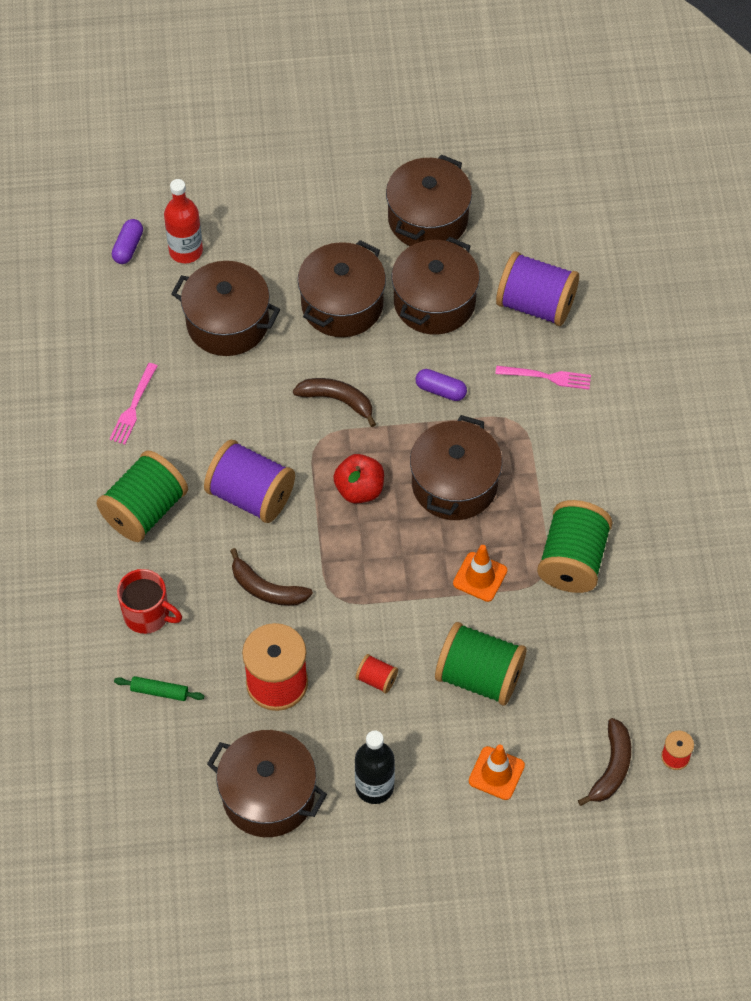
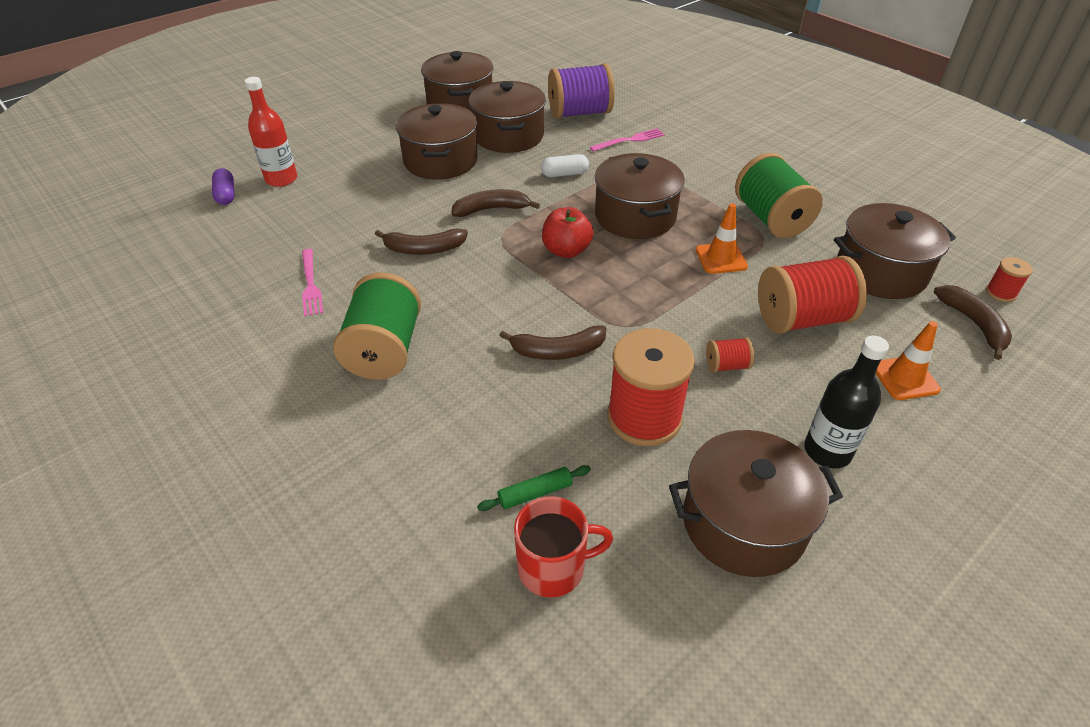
camera: 35 degrees left, 15 degrees down
red mug [117,569,182,634] -> red mug moved to [514,496,613,598]
brown pot [171,261,280,356] -> brown pot moved to [834,203,956,299]
purple spool [204,440,295,523] -> none
purple capsule [415,369,467,401] -> white capsule [541,154,589,177]
green spool [435,622,526,705] -> red spool [758,256,867,334]
none -> brown banana [375,229,468,255]

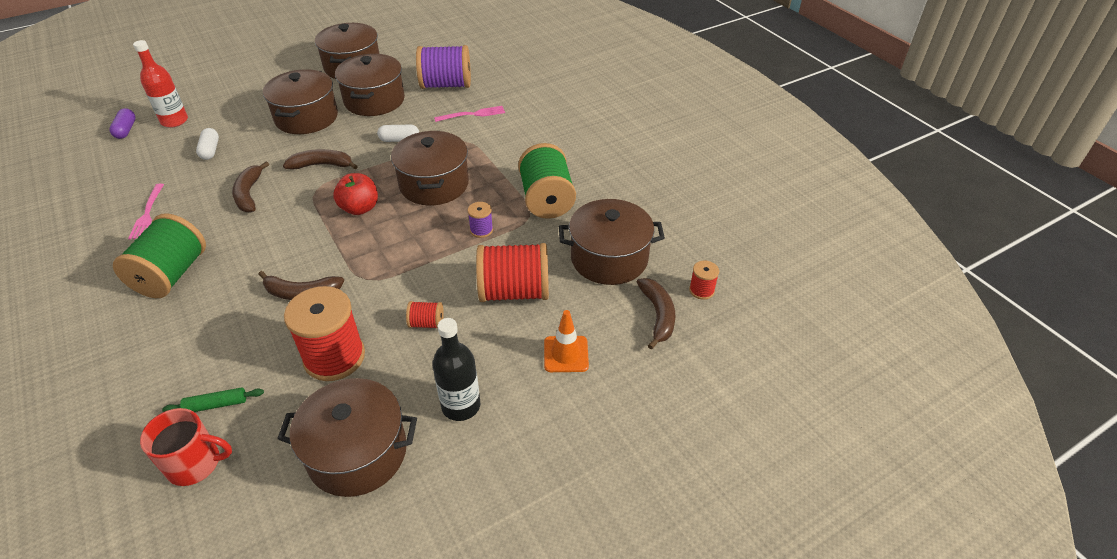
camera: 10 degrees right, 0 degrees up
brown banana [375,229,468,255] -> brown banana turned 75 degrees clockwise [232,161,269,213]
orange traffic cone [696,203,748,274] -> purple spool [468,202,493,238]
none -> white capsule [196,128,219,160]

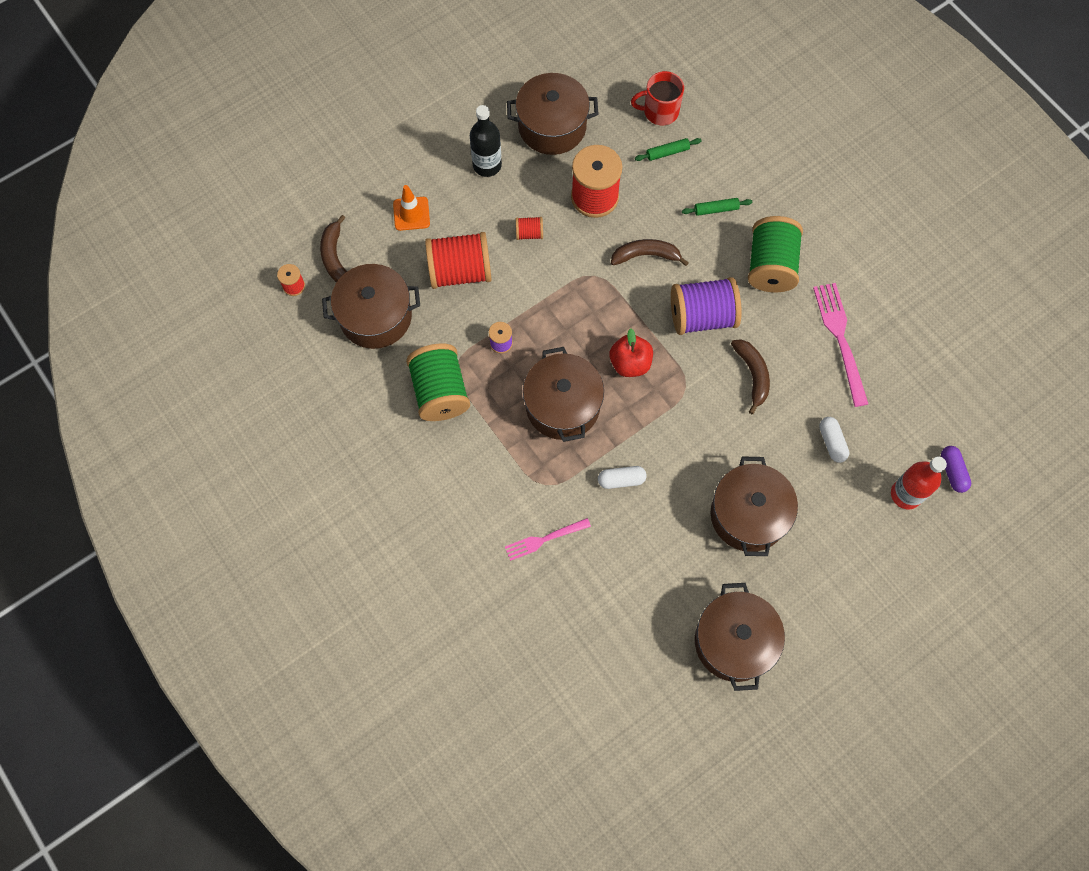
camera: 175 degrees right, 25 degrees up
pink fork [128,183,164,239] -> pink fork [813,283,868,407], size x1.61
brown banana [283,149,358,170] -> none
brown pot [335,54,405,116] -> none
purple spool [416,45,471,89] -> purple spool moved to [671,277,742,335]
none -> green rolling pin [682,198,752,216]

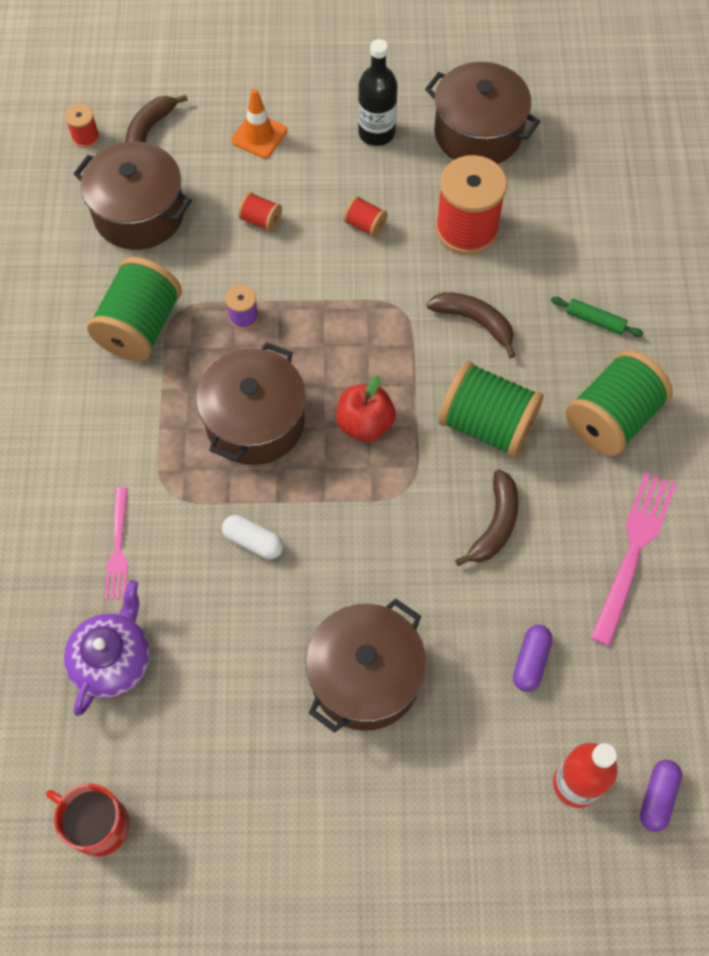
camera: 35 degrees right, 5 degrees down
red spool [425,232,491,289] -> red spool [238,192,282,232], size x0.45
pink fork [505,518,591,561] -> pink fork turned 105 degrees counterclockwise [105,487,128,600]
red mug [631,71,684,125] -> red mug moved to [46,783,130,857]
green rolling pin [635,138,702,161] -> none
purple spool [671,277,742,335] -> green spool [438,361,544,457]
brown pot [695,583,785,691] -> none
white capsule [819,417,849,463] -> purple capsule [513,625,553,692]
none -> purple teapot [64,580,150,716]

